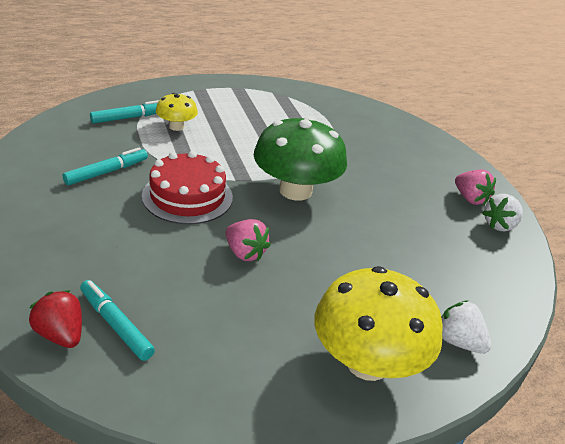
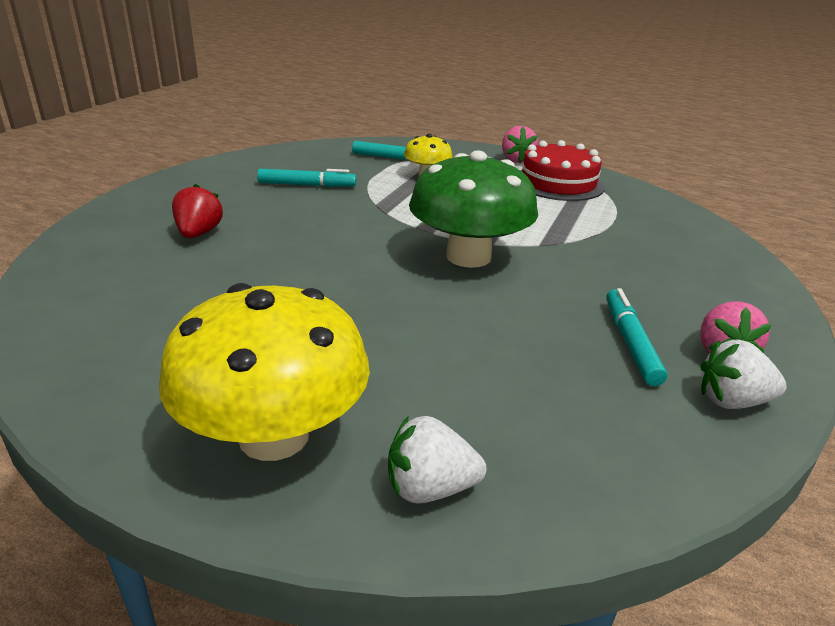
camera: 45 degrees right, 5 degrees down
red strawberry [29,290,82,348] -> red strawberry moved to [172,184,223,238]
turquoise marker [80,280,155,361] -> turquoise marker moved to [606,288,668,386]
red cake [142,151,233,224] -> red cake moved to [520,140,605,201]
pink strawberry [226,219,271,261] -> pink strawberry moved to [502,126,538,163]
white strawberry [441,300,491,354] -> white strawberry turned 90 degrees counterclockwise [388,416,486,503]

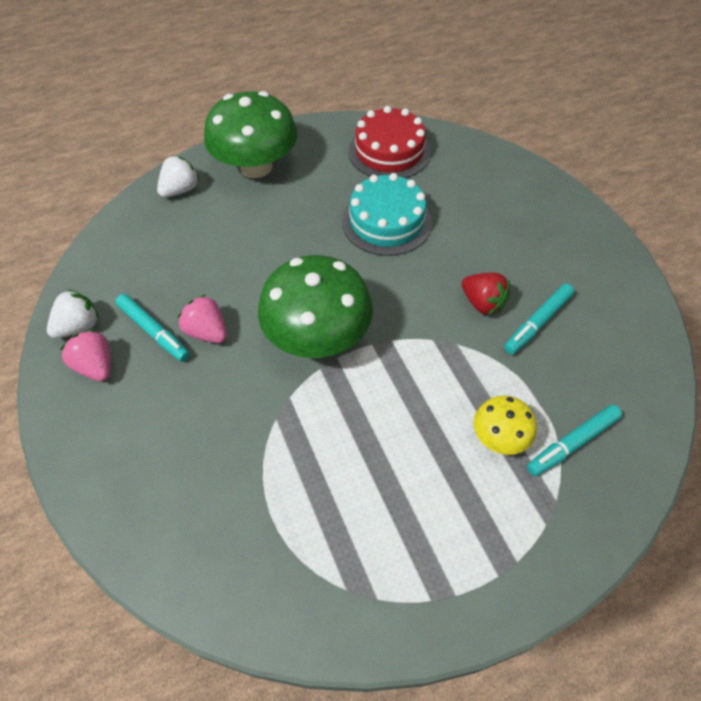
camera: 135 degrees right, 25 degrees up
yellow mushroom [159,283,370,461] -> green mushroom [204,91,298,178]
red strawberry [172,184,223,238] -> red strawberry moved to [462,272,510,315]
pink strawberry [502,126,538,163] -> pink strawberry moved to [178,295,227,343]
red cake [520,140,605,201] -> red cake moved to [348,106,431,178]
none -> turquoise cake [342,173,432,256]

